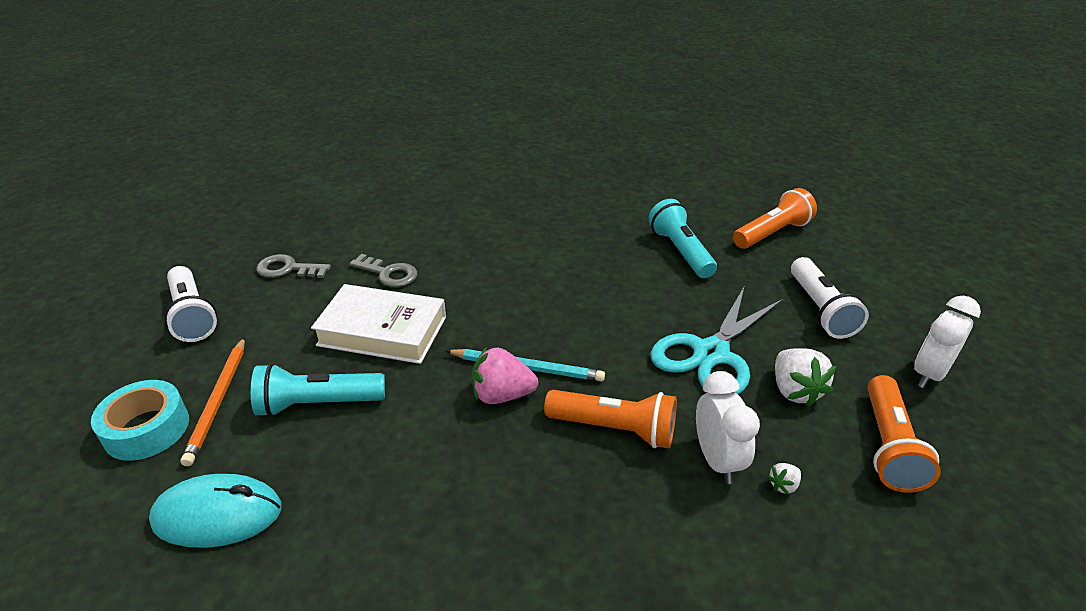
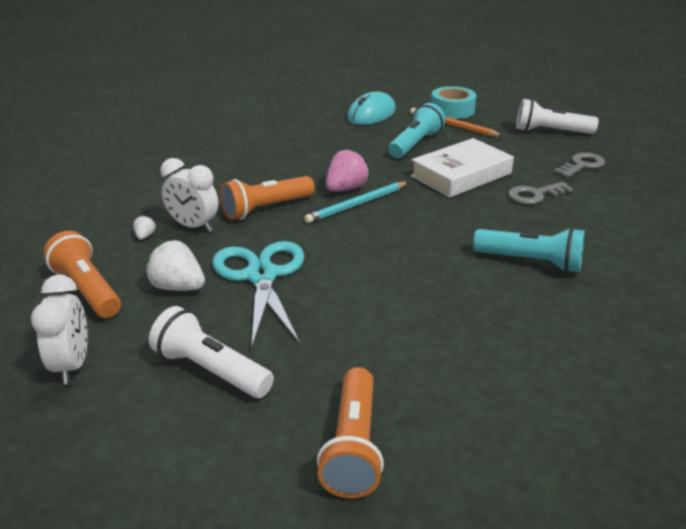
camera: 130 degrees right, 5 degrees down
turquoise flashlight [648,199,717,278] -> turquoise flashlight moved to [473,227,585,273]

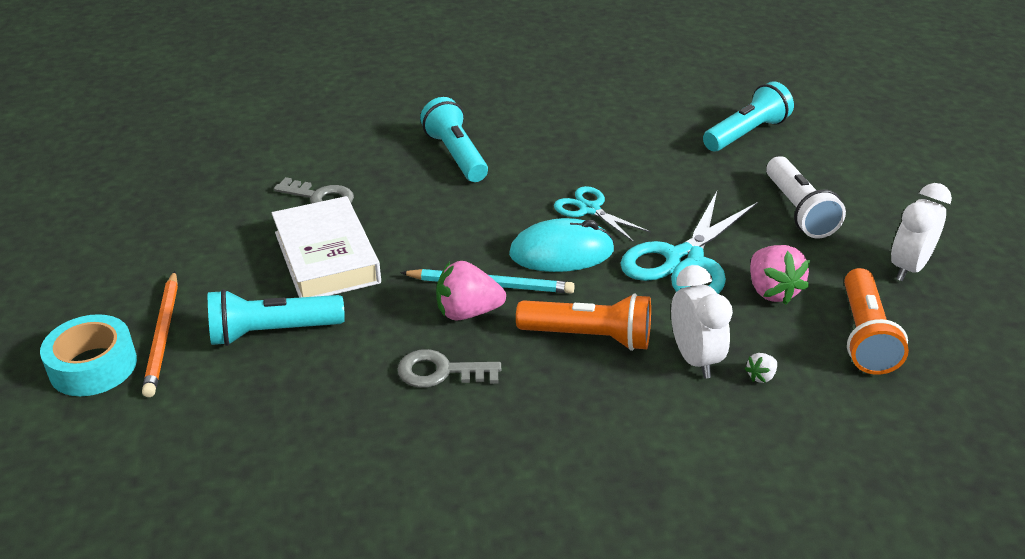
camera: 135 degrees left, 5 degrees up
white strawberry [145,240,205,291] -> pink strawberry [750,245,810,305]
orange flashlight [317,367,384,498] -> turquoise flashlight [703,81,794,151]
turquoise mouse [347,91,396,125] -> turquoise mouse moved to [509,218,615,272]
white book [411,138,514,198] -> white book turned 60 degrees clockwise [272,196,381,298]
white flashlight [516,99,598,134] -> none
grey key [554,152,605,178] -> grey key moved to [398,349,501,388]
none -> turquoise scissors [554,186,651,242]

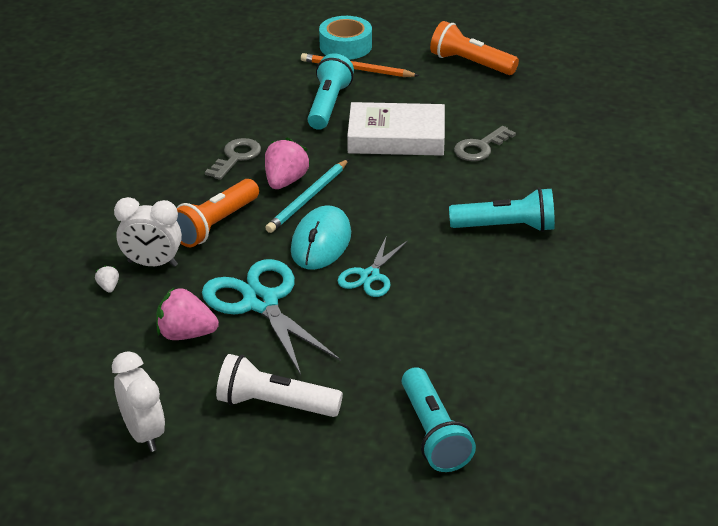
camera: 115 degrees right, 0 degrees up
turquoise scissors [554,186,651,242] -> turquoise scissors turned 135 degrees clockwise [337,235,408,297]
orange flashlight [844,268,909,375] -> orange flashlight moved to [430,21,519,75]

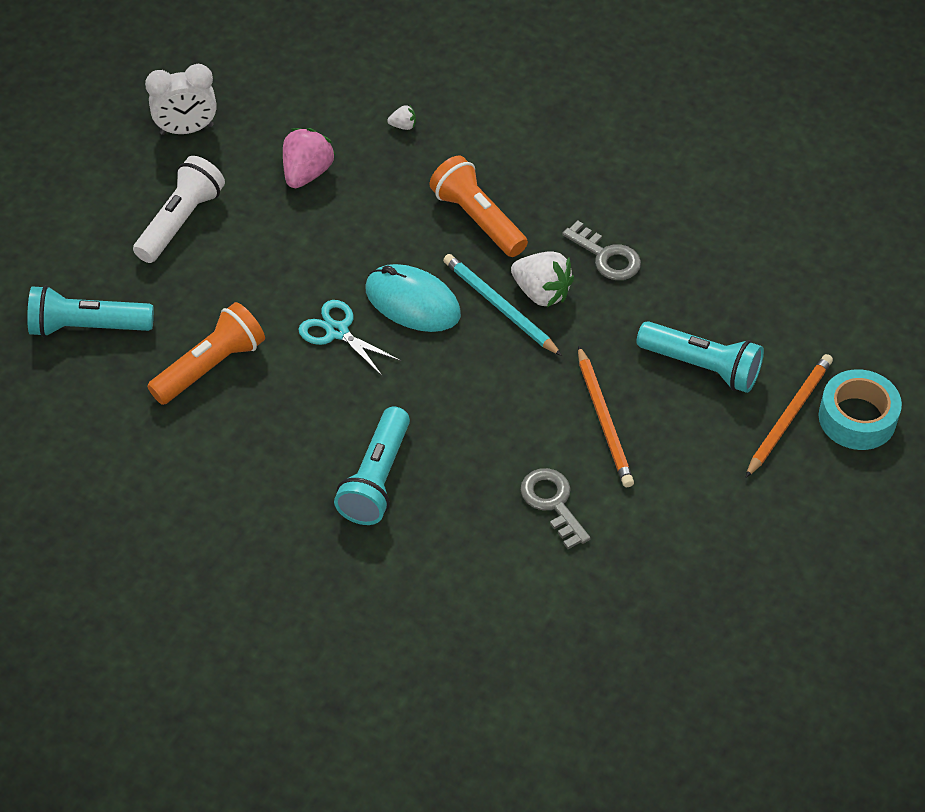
camera: 105 degrees right, 15 degrees up
white clock [114,197,182,267] -> none
turquoise scissors [202,259,341,375] -> none
pink strawberry [265,138,310,189] -> white strawberry [511,251,574,307]
white book [347,102,445,156] -> orange pencil [578,345,634,487]
orange flashlight [430,21,519,75] -> orange flashlight moved to [147,302,265,405]

